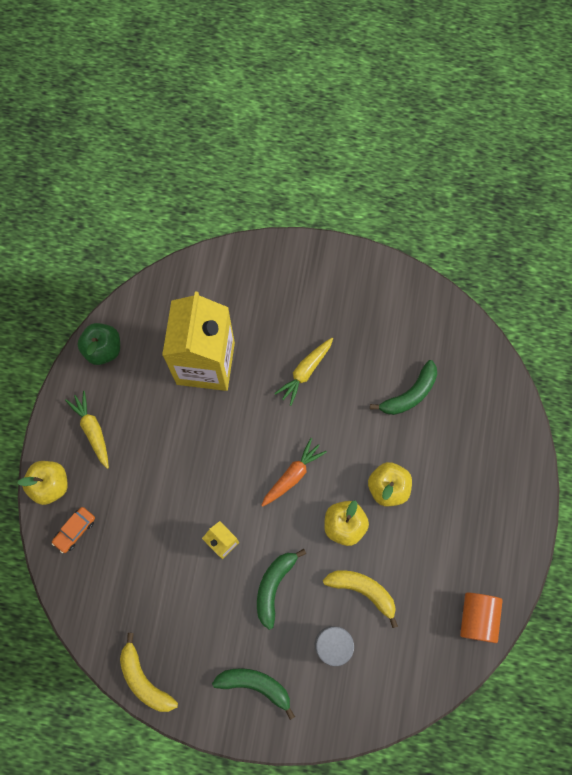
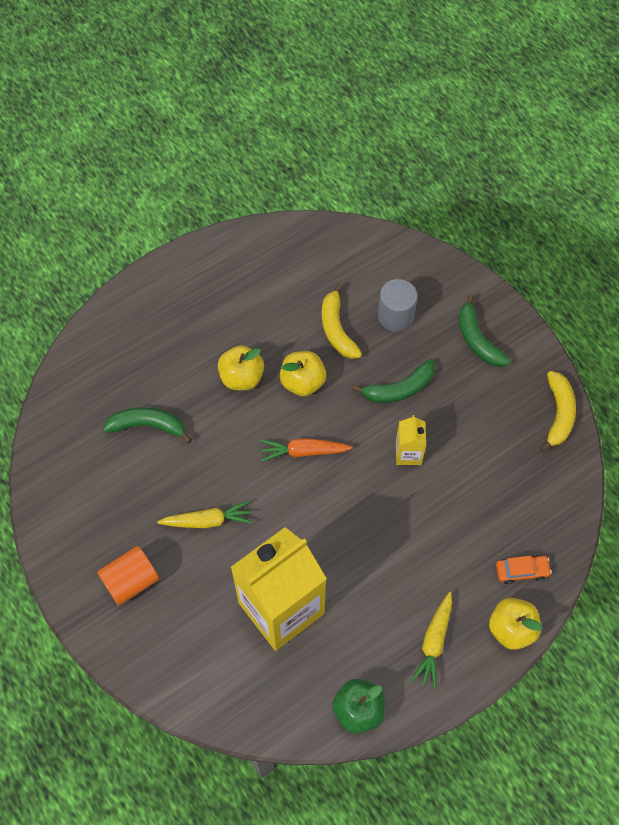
camera: 135 degrees left, 10 degrees down
orange cylinder [460,593,503,643] -> orange cylinder moved to [97,546,159,606]

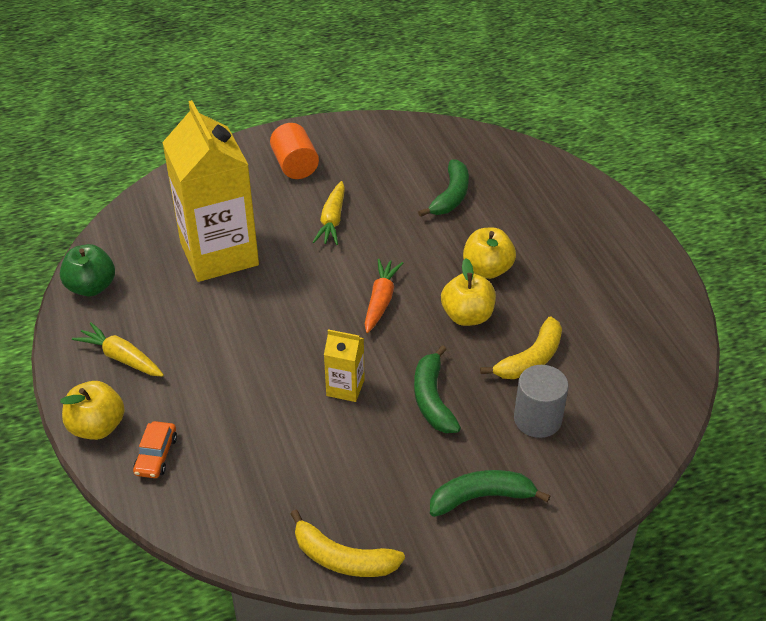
camera: 105 degrees right, 20 degrees down
yellow banana [322,283,362,359] -> yellow banana turned 135 degrees clockwise [480,317,562,379]

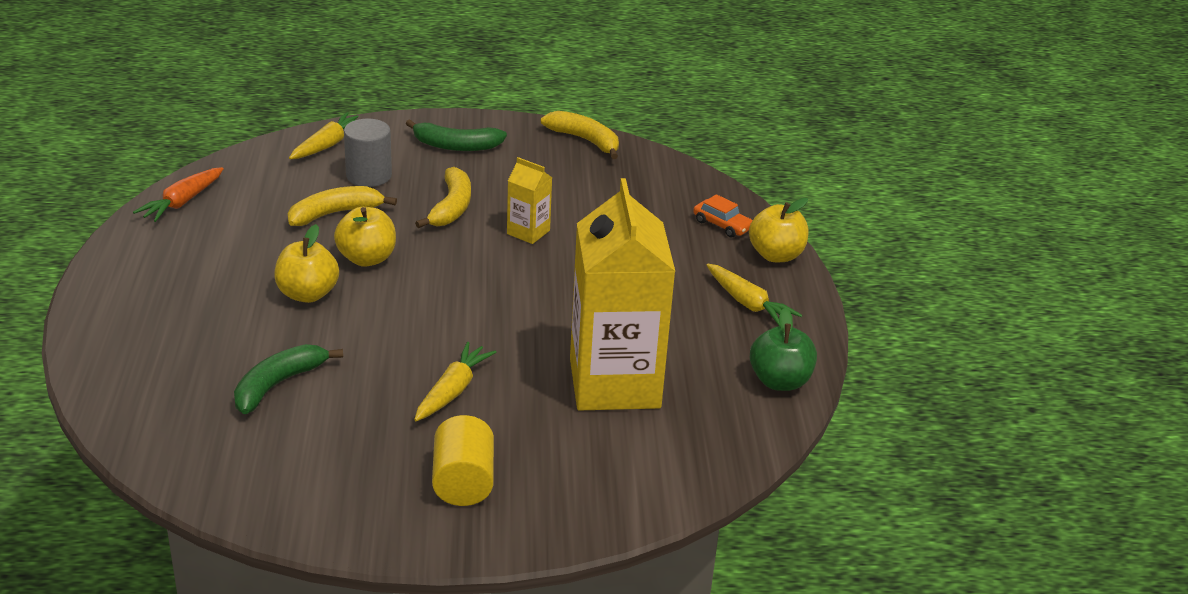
camera: 165 degrees left, 10 degrees down
orange car [133,421,177,478] -> orange car turned 105 degrees clockwise [693,194,753,238]
orange cylinder [270,123,319,179] -> yellow cylinder [432,415,494,506]
orange carrot [365,259,403,333] -> orange carrot moved to [133,167,224,222]
green banana [414,345,461,433] -> yellow banana [415,167,471,228]
none -> yellow carrot [289,112,359,159]

